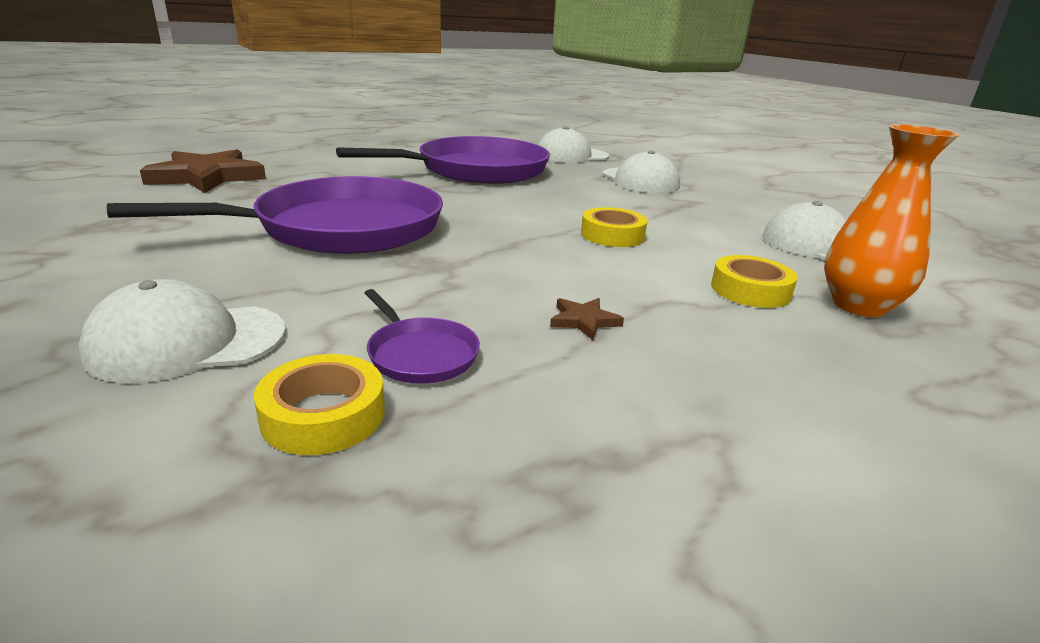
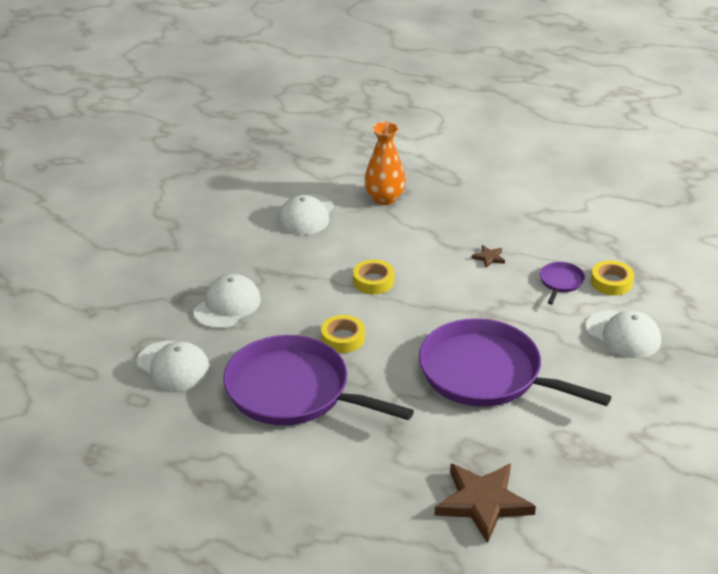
camera: 120 degrees left, 10 degrees up
yellow tape [711,255,798,308] -> yellow tape moved to [321,315,365,353]

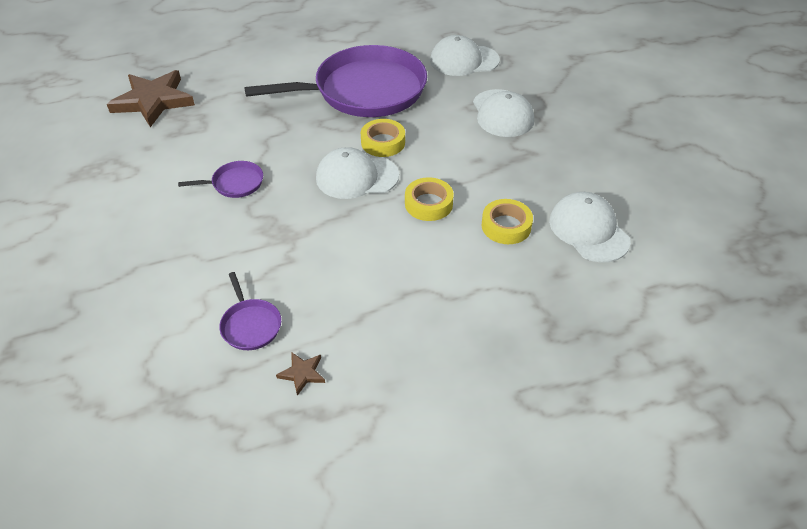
camera: 135 degrees right, 10 degrees up
orange vase [364,122,406,205] -> none
purple pan [419,318,612,407] -> purple pan [178,161,263,198], size x0.40
brown star [472,245,505,268] -> brown star moved to [276,352,325,396]
white cap [586,310,661,358] -> white cap moved to [316,147,399,199]
yellow tape [591,260,634,295] -> yellow tape moved to [482,199,533,244]

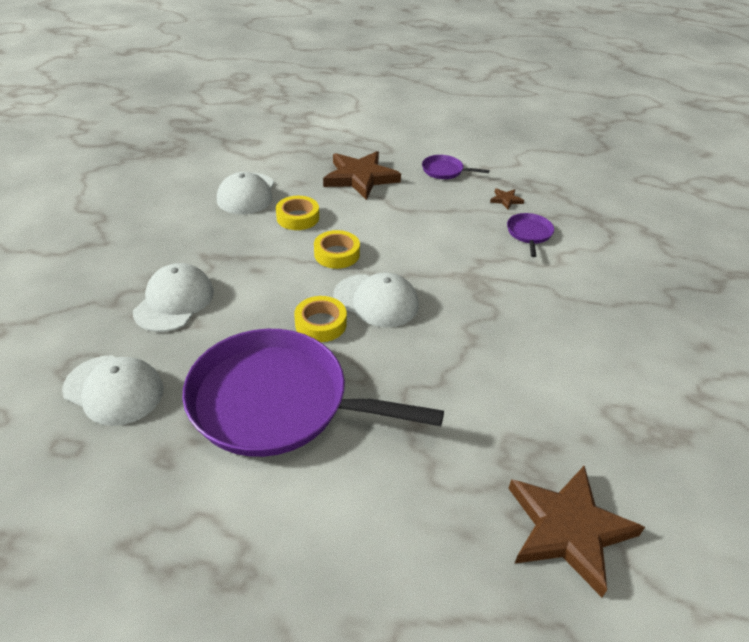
camera: 150 degrees left, 5 degrees down
purple pan [178,161,263,198] -> purple pan moved to [422,155,490,179]
none -> brown star [323,151,401,200]

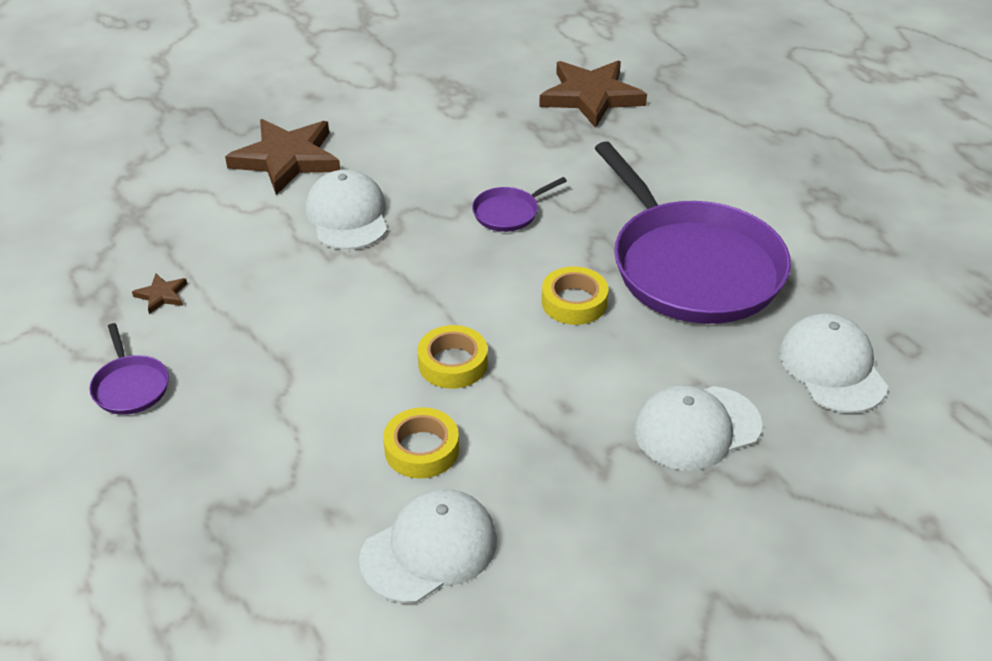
camera: 130 degrees left, 0 degrees up
brown star [323,151,401,200] -> brown star moved to [225,119,340,195]
white cap [333,272,419,328] -> white cap moved to [306,169,387,250]
purple pan [507,213,554,257] -> purple pan moved to [472,177,567,232]

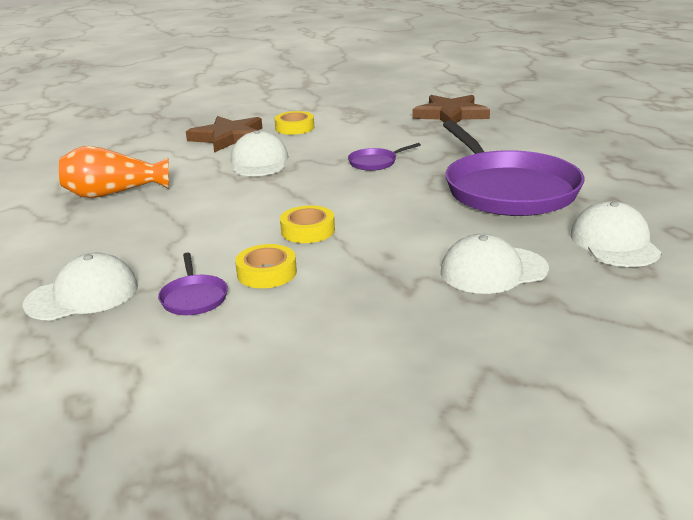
camera: 10 degrees right, 15 degrees down
purple pan [90,323,169,415] -> purple pan moved to [158,252,228,315]
brown star [132,274,187,314] -> orange vase [59,146,169,198]
white cap [359,489,497,603] -> white cap moved to [23,253,138,320]
yellow tape [542,266,608,325] -> yellow tape moved to [274,111,314,135]

